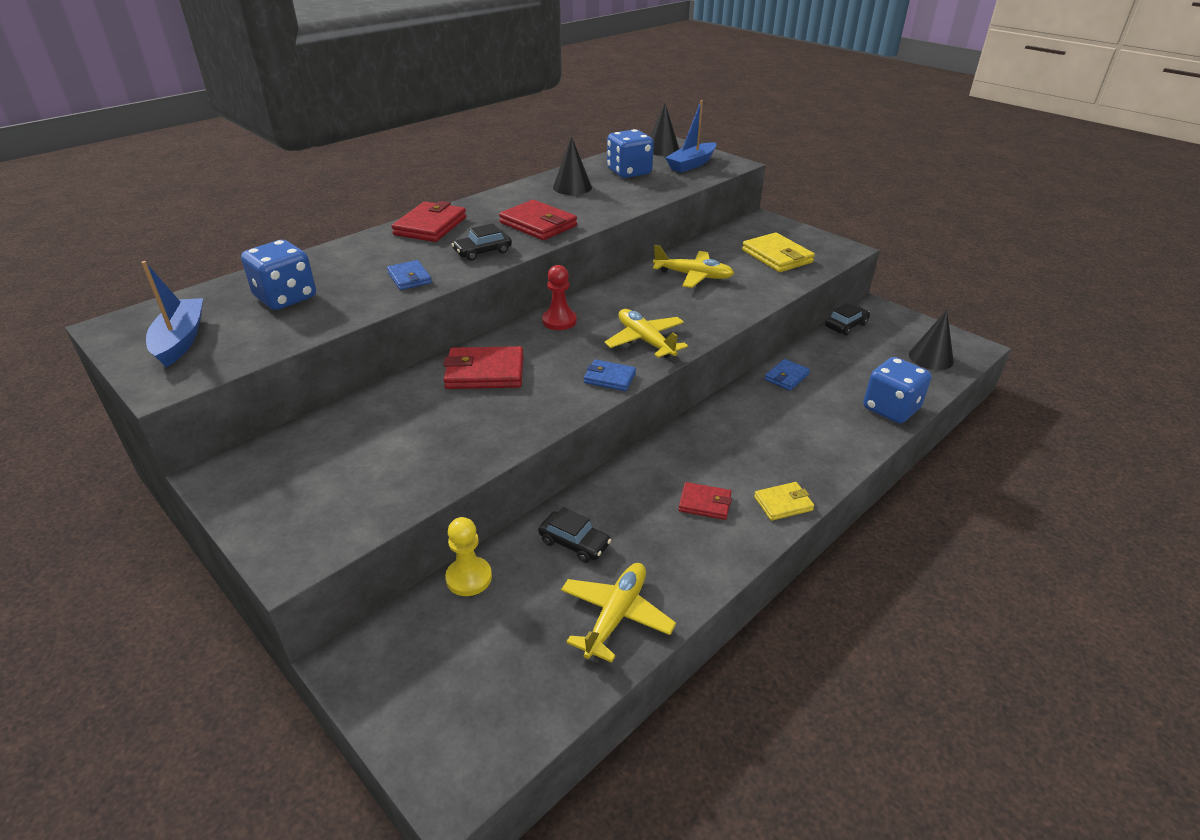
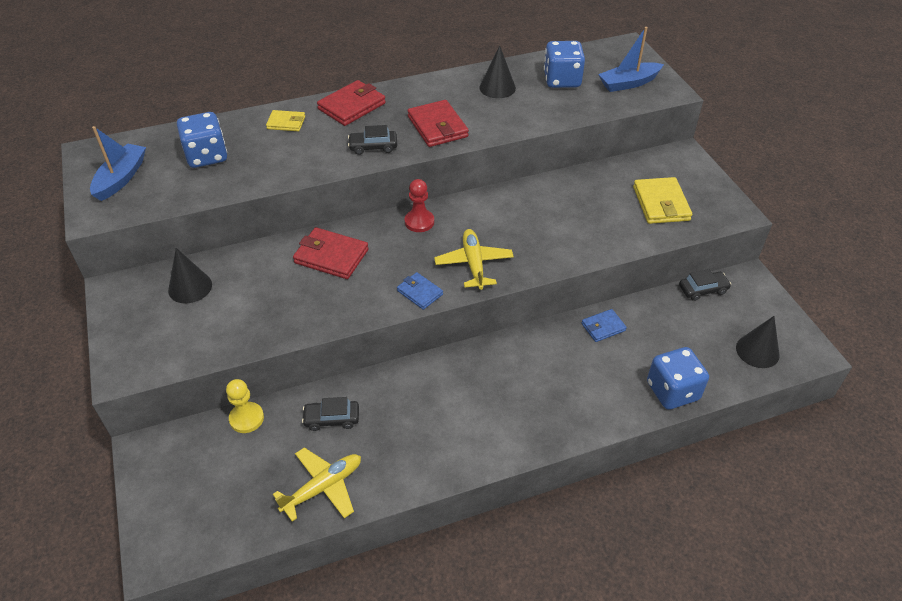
camera: 25 degrees right, 10 degrees up
blue wallet [387,260,432,290] -> none
black car [538,507,611,563] -> black car turned 120 degrees clockwise [302,397,359,431]
black cone [650,104,679,156] -> black cone moved to [168,248,212,303]
yellow plane [653,245,734,288] -> none
red wallet [679,482,732,520] -> none
yellow wallet [754,482,814,521] -> yellow wallet moved to [266,110,305,131]

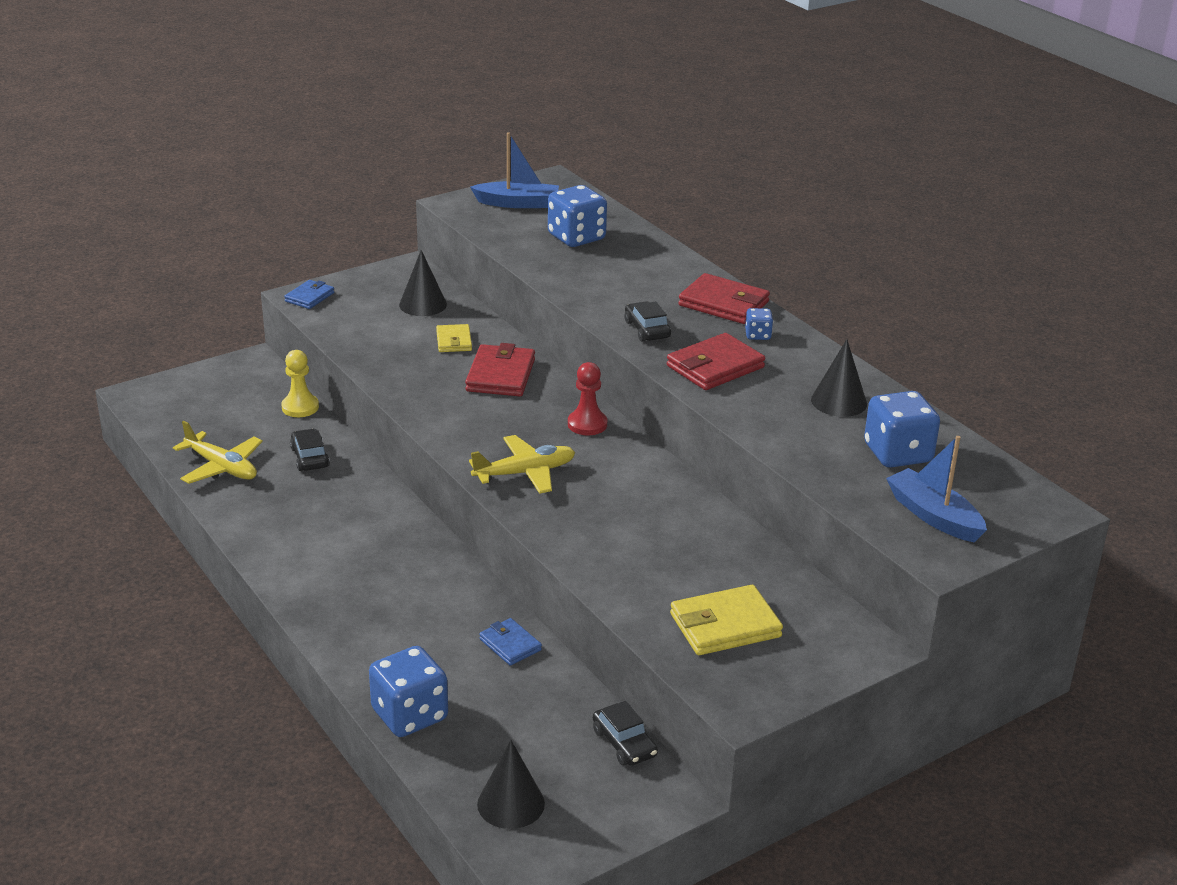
camera: 75 degrees right, 15 degrees down
yellow wallet [266,110,305,131] -> yellow wallet moved to [436,324,472,352]
blue wallet [397,272,443,310] -> blue wallet moved to [284,280,334,309]
none -> blue dice [745,308,773,340]

